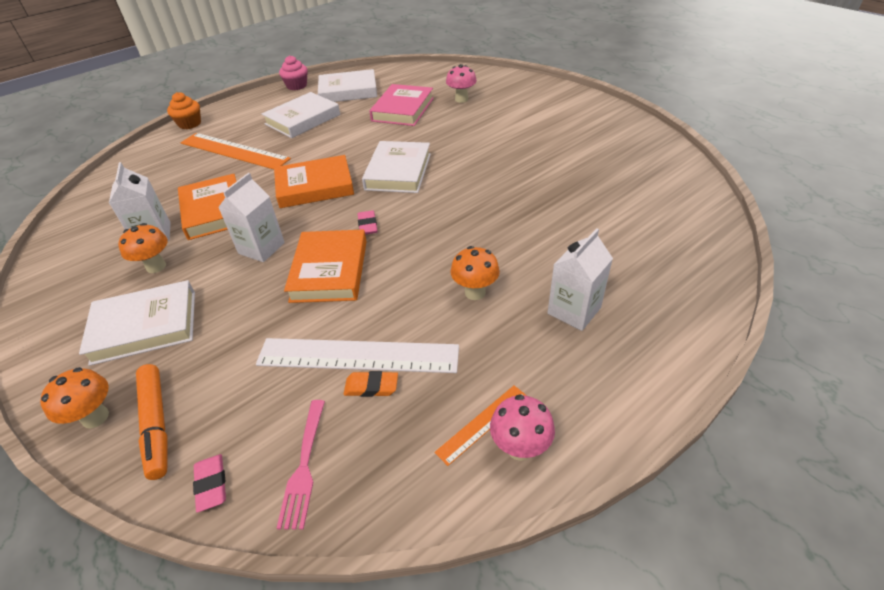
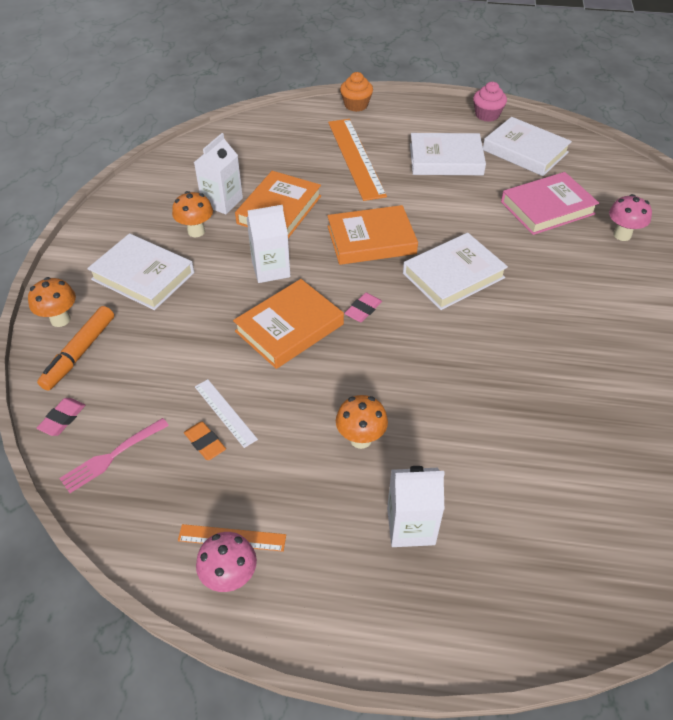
camera: 45 degrees right, 5 degrees up
white ruler [256,338,459,373] -> white ruler [195,379,258,448], size x0.50
orange book [274,155,354,208] -> orange book turned 45 degrees counterclockwise [327,205,418,265]

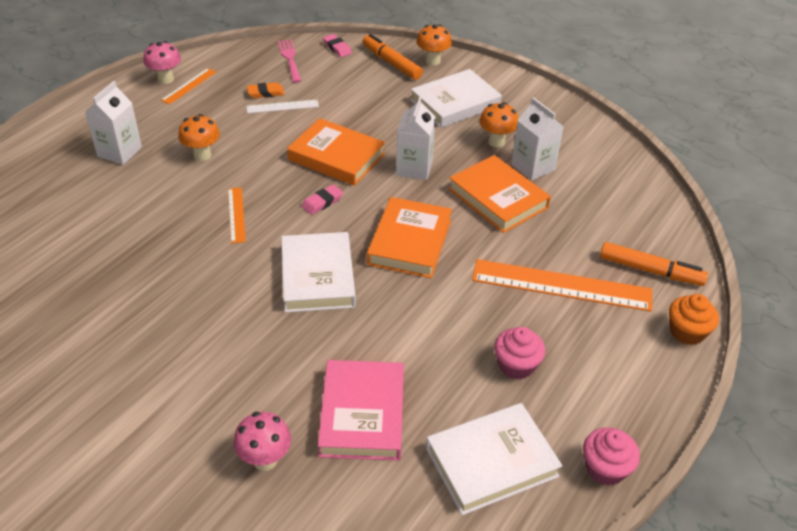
camera: 115 degrees right, 5 degrees down
orange book [233,279,344,369] -> orange book turned 45 degrees counterclockwise [287,118,385,186]
pink eraser [344,293,382,322] -> pink eraser turned 75 degrees clockwise [302,184,343,215]
white book [410,133,486,175] -> pink cupcake [494,327,545,380]
none -> orange ruler [228,187,246,244]
none -> orange marker [600,242,708,286]

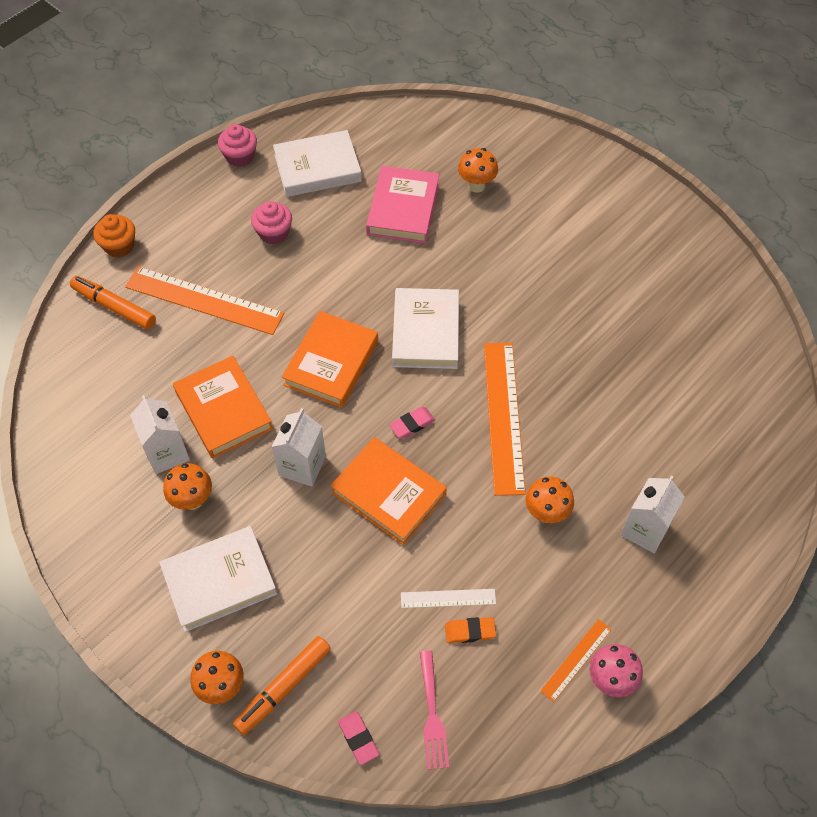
camera: 170 degrees left, 15 degrees up
orange ruler [228,187,246,244] -> orange ruler [484,343,526,496], size x2.02
pink mushroom [234,412,291,471] -> orange mushroom [458,148,498,193]
orange marker [362,34,423,80] -> orange marker turned 75 degrees clockwise [233,636,331,735]

